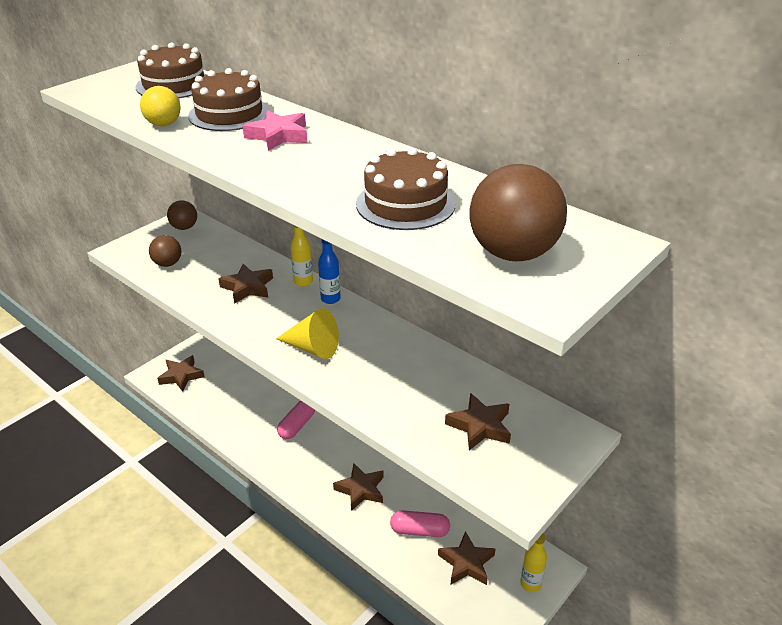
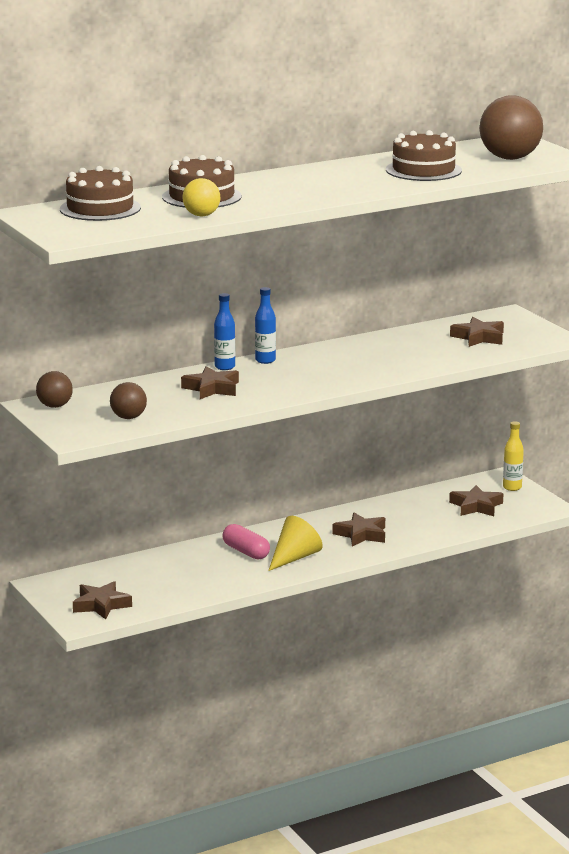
camera: 70 degrees left, 15 degrees down
pink star [242,110,308,151] -> none
yellow cone [276,308,339,359] -> yellow cone moved to [268,516,323,571]
yellow bottle [290,225,313,287] -> blue bottle [214,293,235,370]
pink capsule [390,510,450,537] -> none

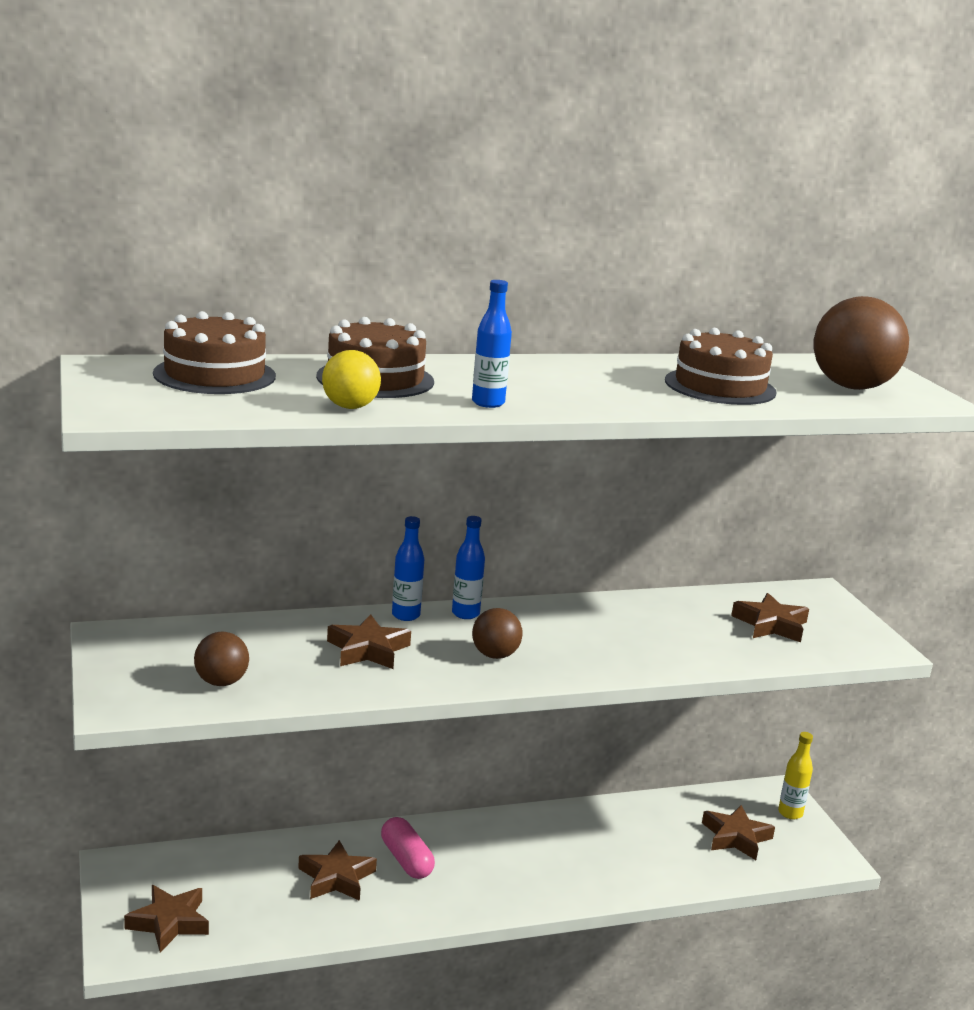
camera: 10 degrees right, 0 degrees up
brown ball [36,371,73,408] -> brown ball moved to [472,608,523,659]
yellow cone [268,516,323,571] -> none
brown star [332,513,385,546] -> brown star moved to [298,840,377,901]
none -> blue bottle [472,280,512,408]

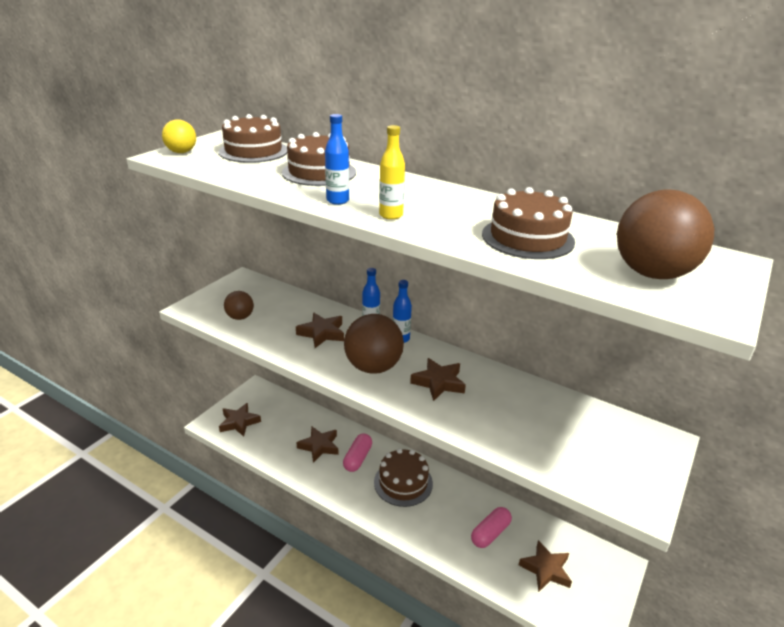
camera: 50 degrees right, 10 degrees up
yellow ball [322,350,381,409] -> yellow ball moved to [162,119,196,153]
brown ball [472,608,523,659] -> brown ball [344,314,404,374], size x1.82
brown star [731,593,809,642] -> brown star moved to [410,358,466,401]
yellow bottle [778,732,813,819] -> yellow bottle moved to [379,125,405,220]
none -> brown cake [374,448,433,507]
none -> pink capsule [471,507,512,548]

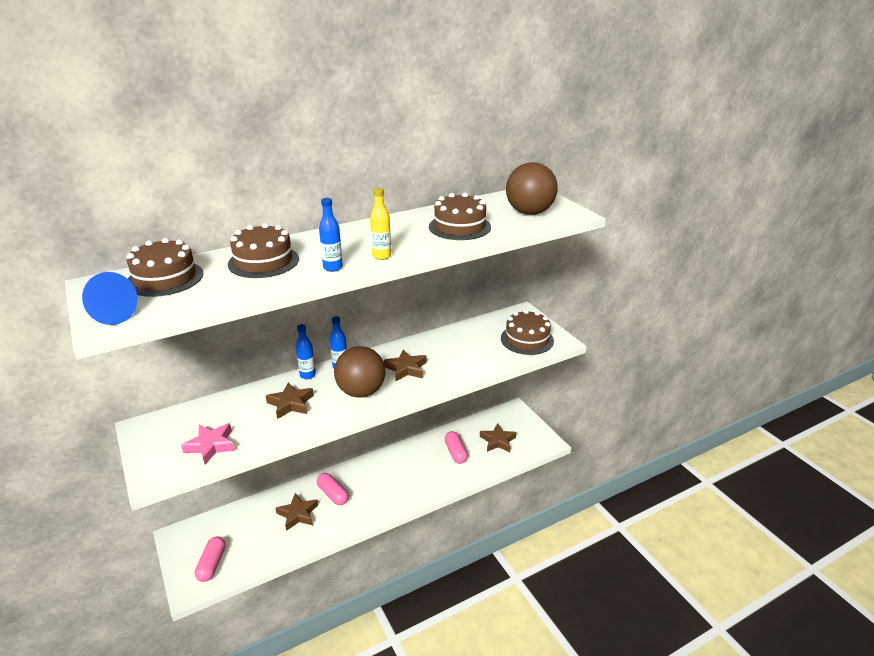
camera: 60 degrees left, 0 degrees up
yellow ball [162,119,196,153] -> blue cone [82,272,138,325]
brown star [219,403,261,437] -> pink capsule [195,536,226,582]
brown ball [224,291,254,320] -> pink star [181,423,235,464]
brown cake [374,448,433,507] -> brown cake moved to [501,310,554,355]

